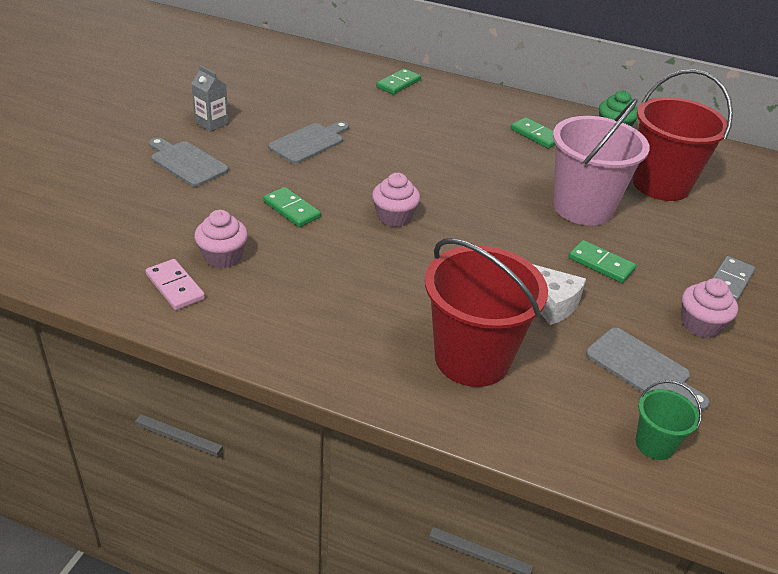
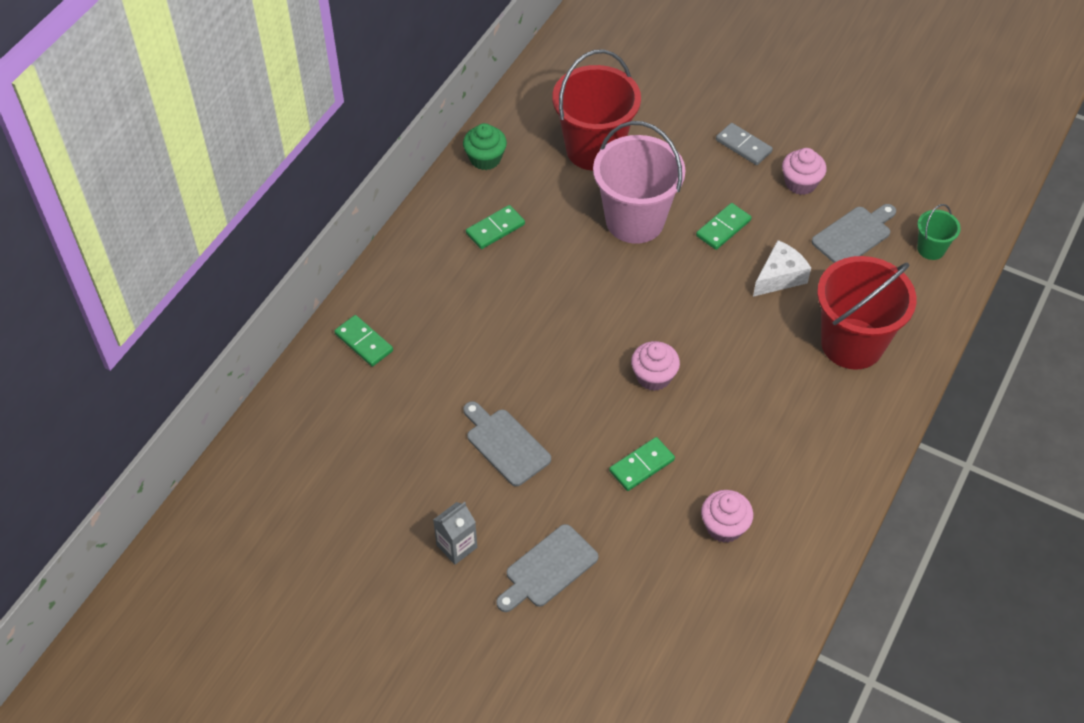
camera: 80 degrees left, 15 degrees up
pink domino [146,259,205,310] -> none

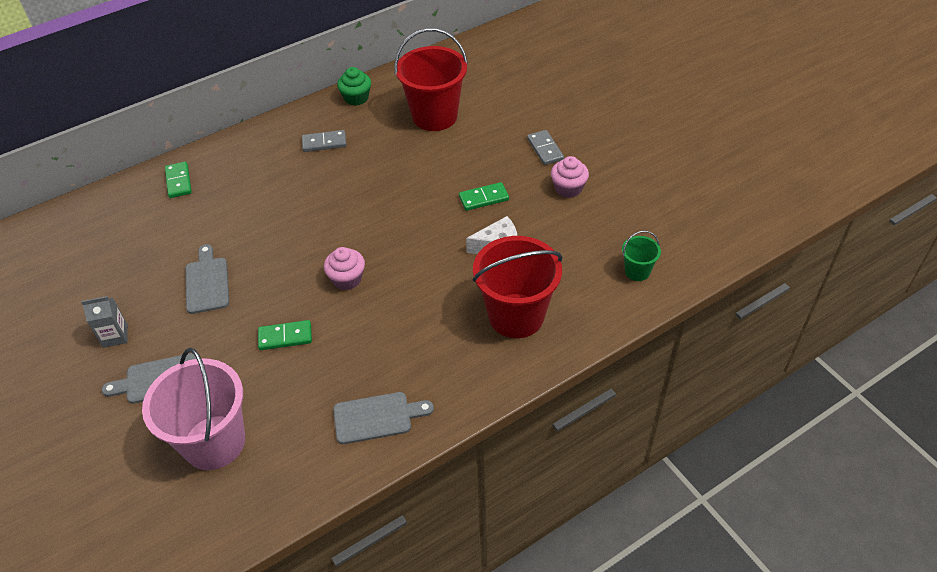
camera: 30 degrees right, 5 degrees down
green domino [466,205,525,249] -> grey domino [302,130,346,152]
pink bucket [593,121,686,244] -> pink bucket moved to [142,348,245,470]
pink cupcake [701,490,753,543] -> none
grey cutting board [812,204,896,263] -> grey cutting board moved to [333,392,434,444]

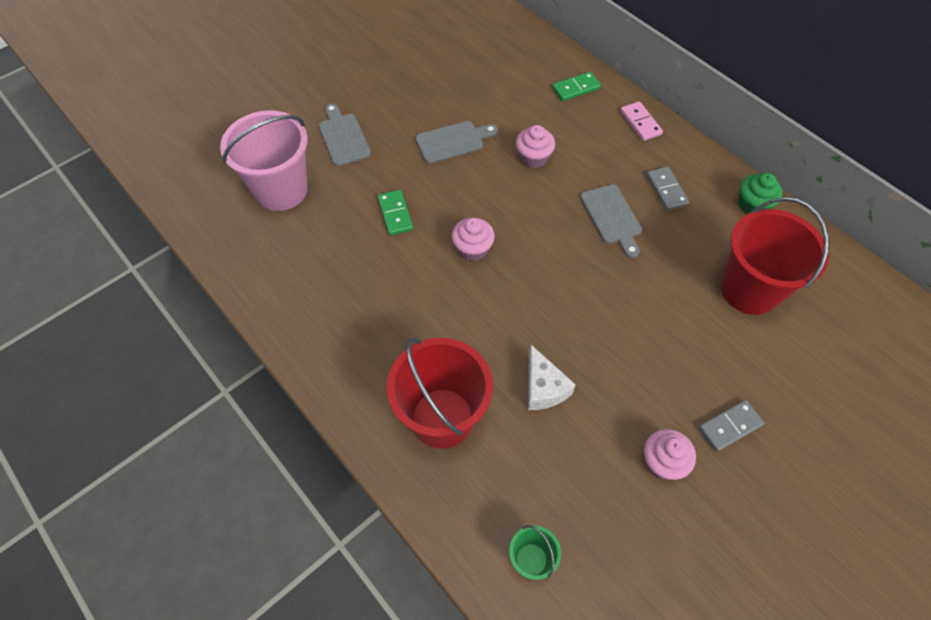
camera: 80 degrees right, 10 degrees up
grey carton [81,296,128,348] -> none
grey cutting board [333,392,434,444] -> grey cutting board moved to [580,184,642,258]
green domino [459,182,509,211] -> none
none -> pink cupcake [516,125,555,168]
none -> pink domino [620,101,663,141]

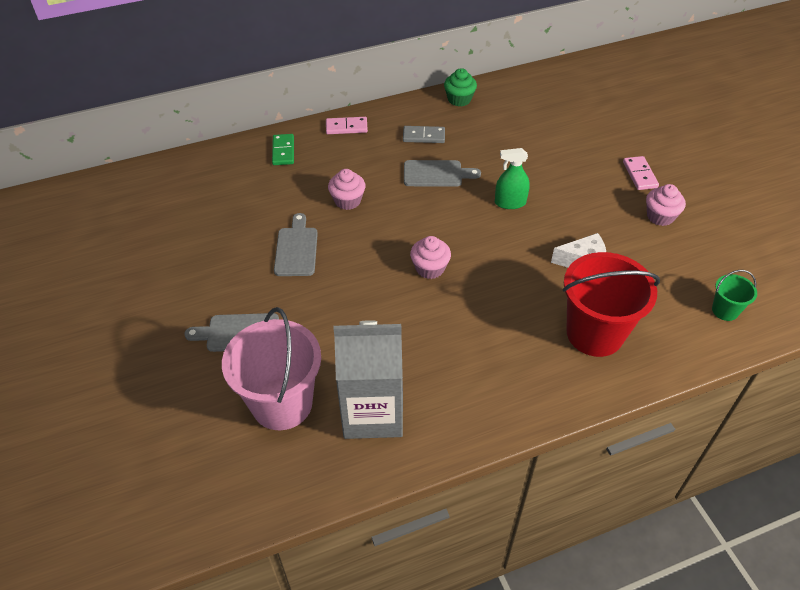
camera: 70 degrees left, 10 degrees down
green domino [378,190,413,235] -> none
grey domino [699,400,764,452] -> pink domino [623,156,659,190]
red bucket [721,197,829,315] -> none
none -> grey carton [334,320,403,439]
none -> green spray bottle [495,148,530,209]

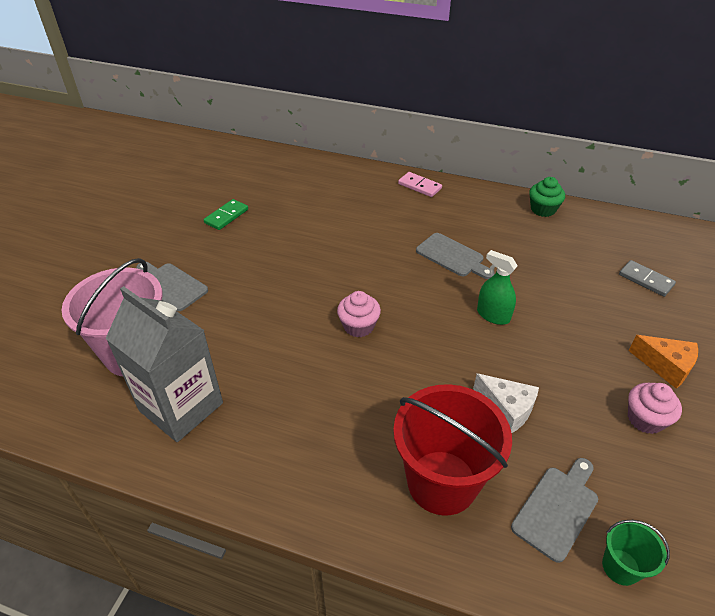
camera: 40 degrees right, 5 degrees down
green domino [272,134,294,165] -> green domino moved to [203,199,248,230]
grey cutting board [274,213,318,276] -> grey cutting board moved to [511,458,598,563]
pink cupcake [328,169,365,210] -> none
grey domino [403,126,445,143] -> grey domino moved to [619,260,676,297]
pink domino [623,156,659,190] -> orange cheese [628,335,698,389]

